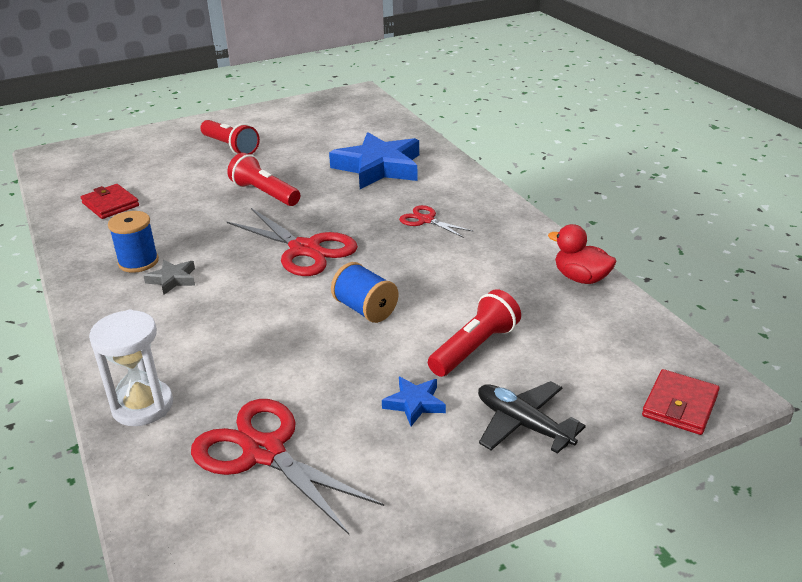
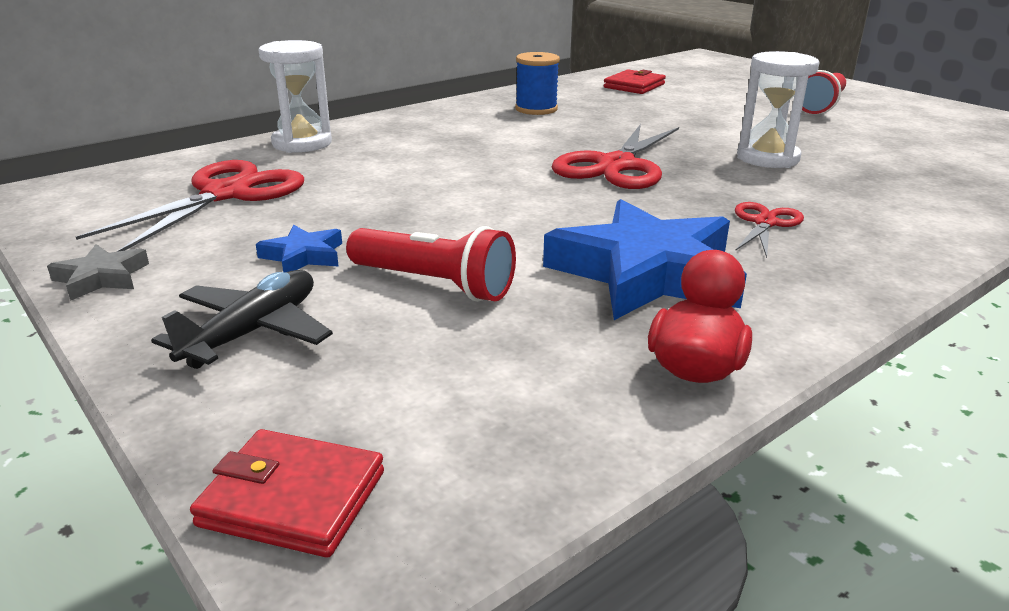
camera: 75 degrees right, 5 degrees down
grey star [144,260,195,295] -> grey star moved to [47,244,149,301]
red flashlight [227,153,300,206] -> none
blue star [329,132,419,189] -> blue star moved to [543,199,747,320]
blue spool [331,262,399,323] -> none
none -> white hourglass [737,51,819,168]

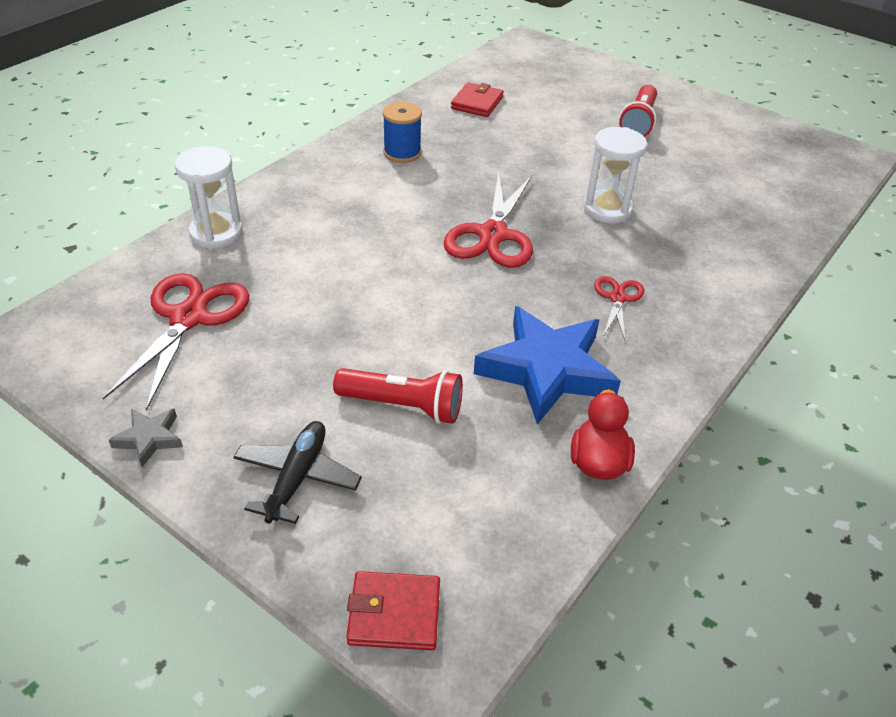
camera: 15 degrees left, 15 degrees up
blue star [256,225,342,272] -> none

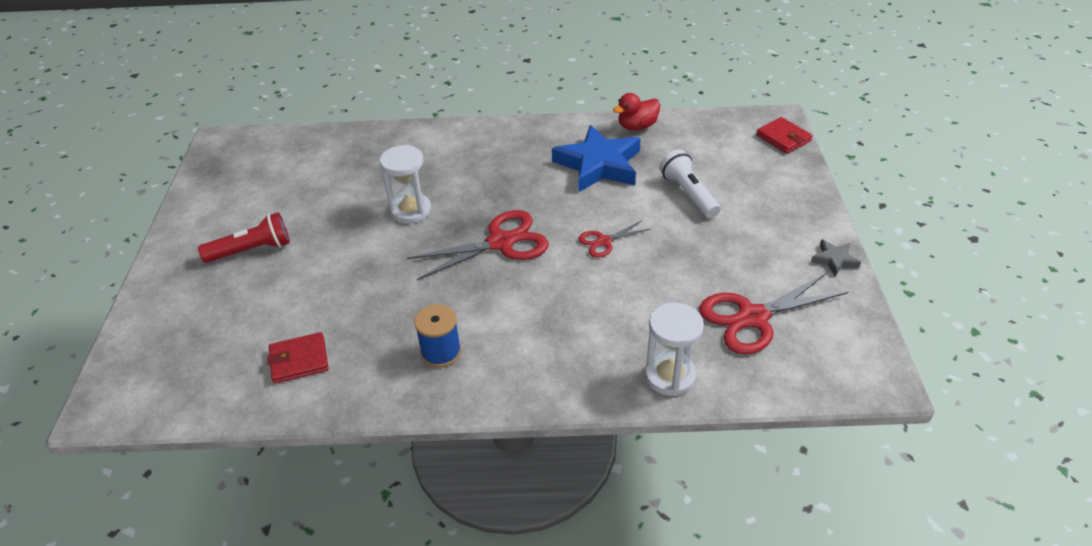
camera: 125 degrees left, 0 degrees up
black plane [233,421,362,524] -> none
red flashlight [333,368,463,424] -> white flashlight [659,150,721,218]
red scissors [594,276,644,340] -> red scissors moved to [579,220,650,258]

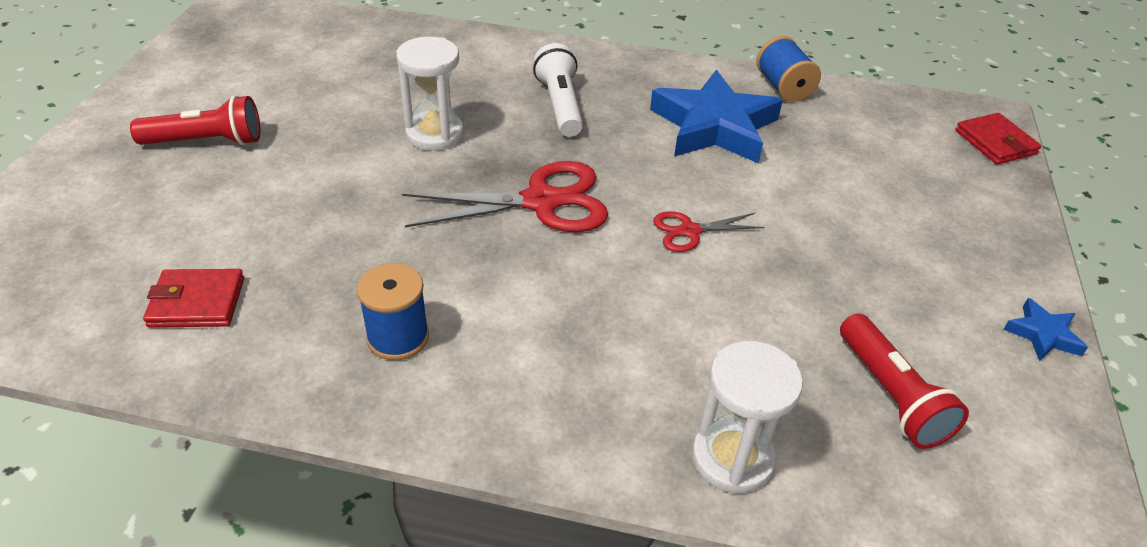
camera: 10 degrees right, 0 degrees up
red duck [613,93,660,130] -> blue spool [756,36,821,102]
white flashlight [659,150,721,218] -> white flashlight moved to [533,43,583,137]
red scissors [699,273,849,354] -> red flashlight [840,314,969,449]
grey star [811,239,861,277] -> blue star [1003,298,1088,361]

